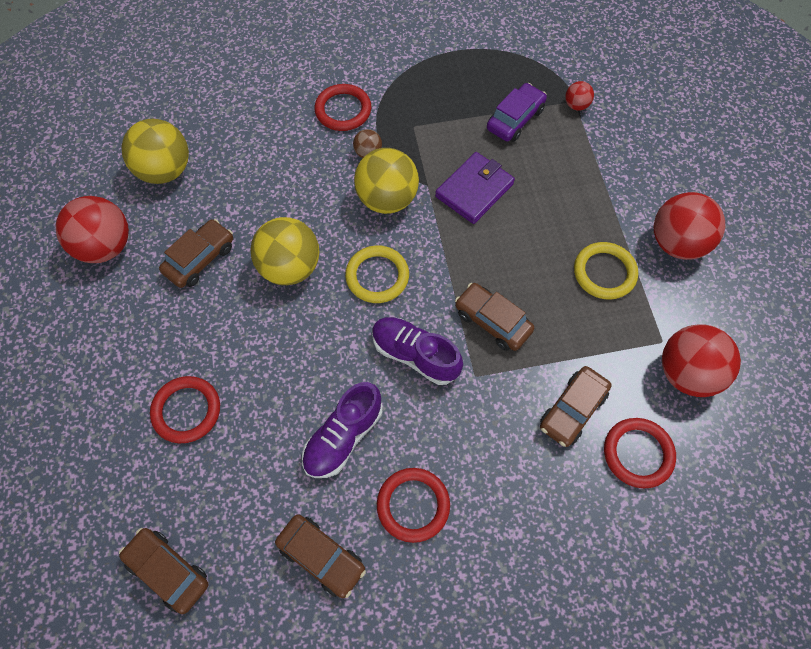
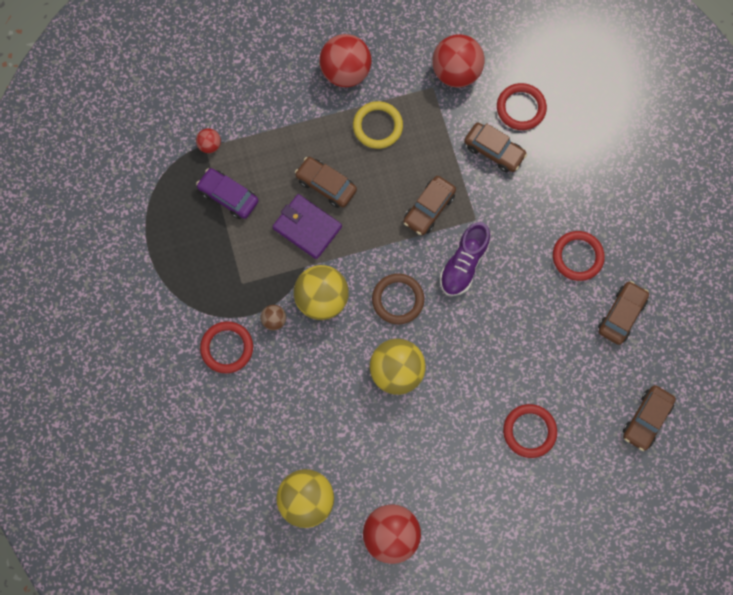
camera: 95 degrees left, 10 degrees up
brown car [159,219,233,288] -> brown car moved to [295,157,357,208]
purple shoe [302,382,383,478] -> none
yellow ring [345,246,409,303] -> brown ring [372,274,424,324]

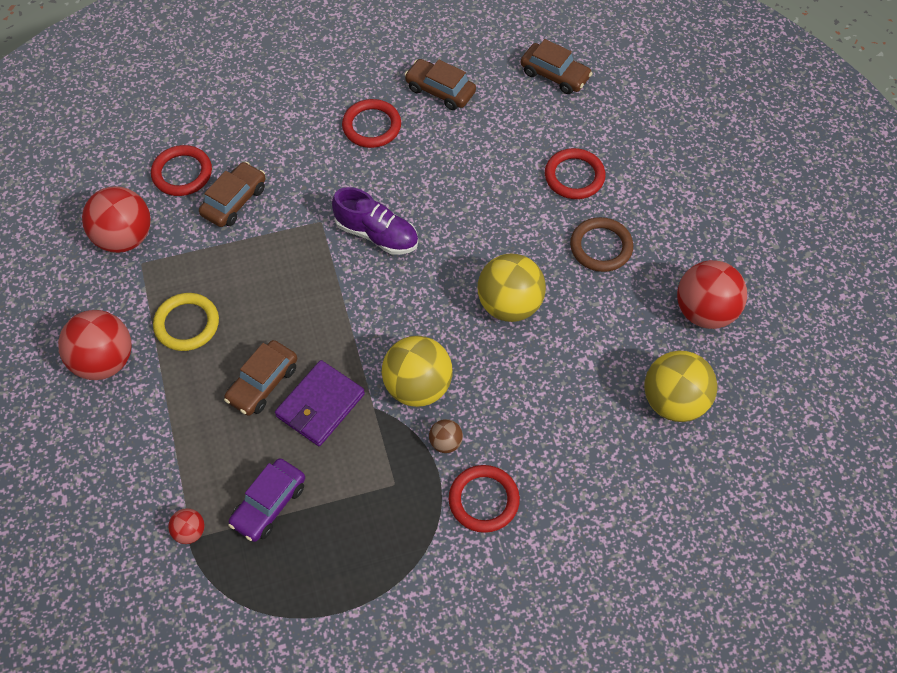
camera: 90 degrees left, 15 degrees down
brown ring [372,274,424,324] -> brown ring moved to [570,217,633,272]
brown car [403,176,456,235] -> none

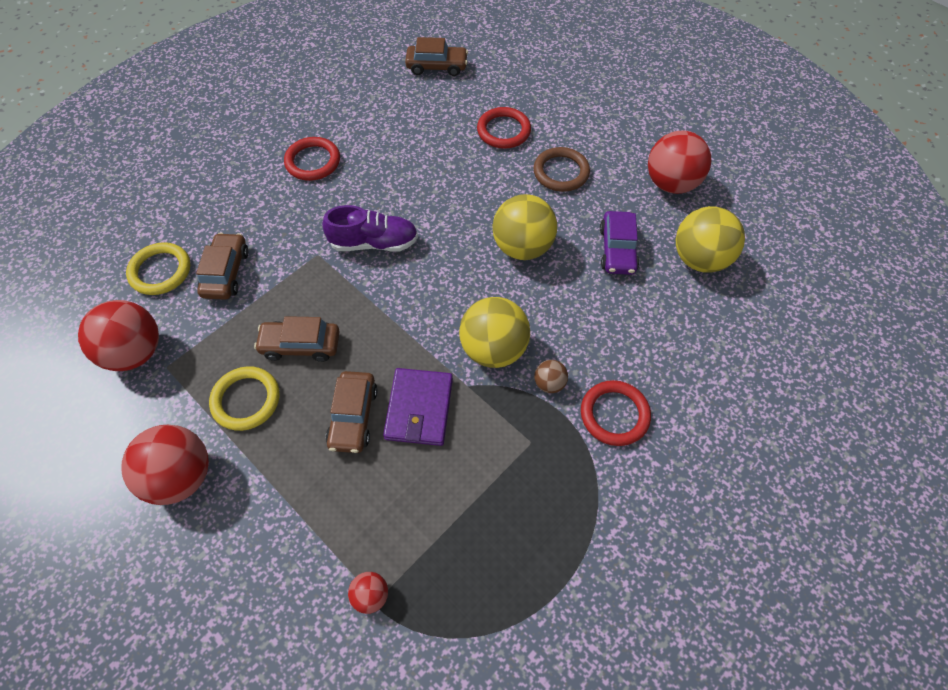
camera: 30 degrees left, 0 degrees up
red ring [151,145,212,196] -> yellow ring [126,242,190,295]
purple car [228,458,305,542] -> purple car moved to [600,211,639,275]
brown car [404,59,476,110] -> brown car moved to [254,316,340,362]

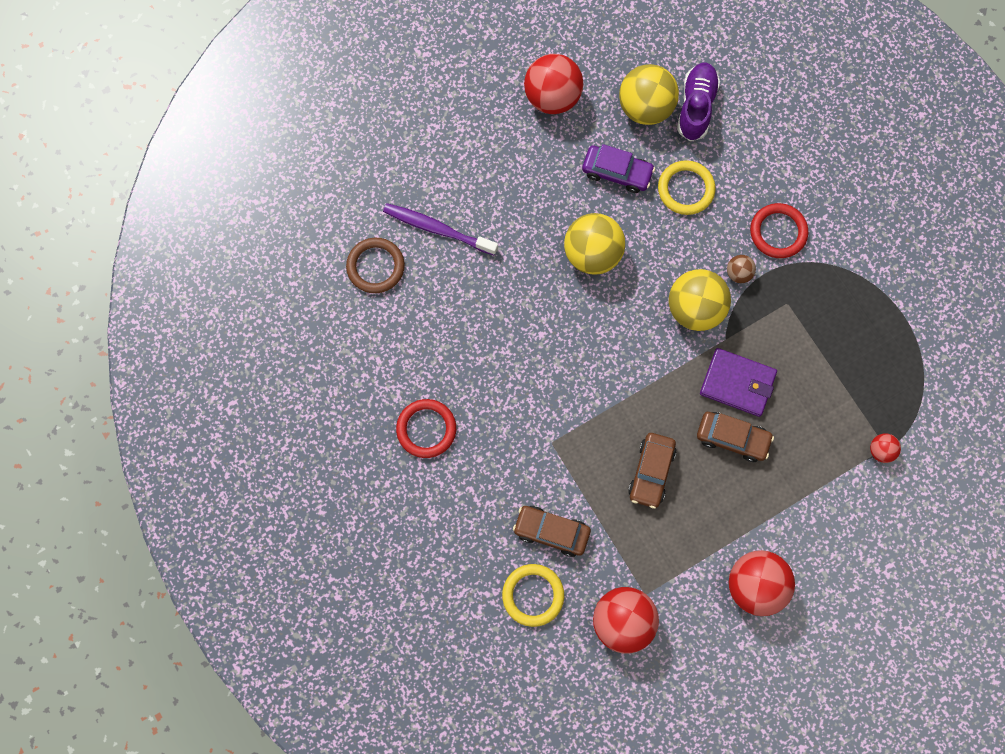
camera: 75 degrees left, 15 degrees up
yellow ring [209,366,279,431] -> yellow ring moved to [658,160,716,215]
purple shoe [322,205,418,252] -> purple shoe moved to [677,62,720,141]
brown car [405,37,468,76] -> none
red ring [477,107,531,149] -> purple toothbrush [383,203,498,255]
brown ring [533,147,590,192] -> brown ring moved to [346,238,405,293]

